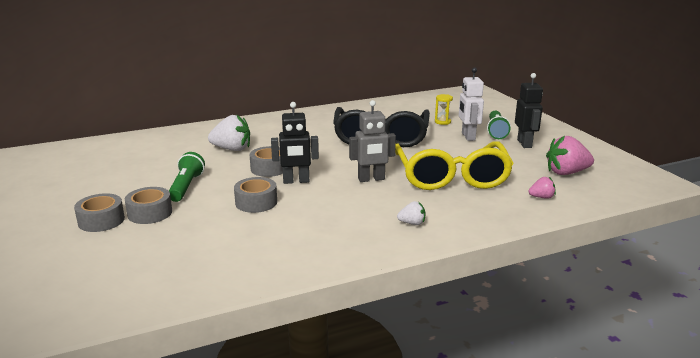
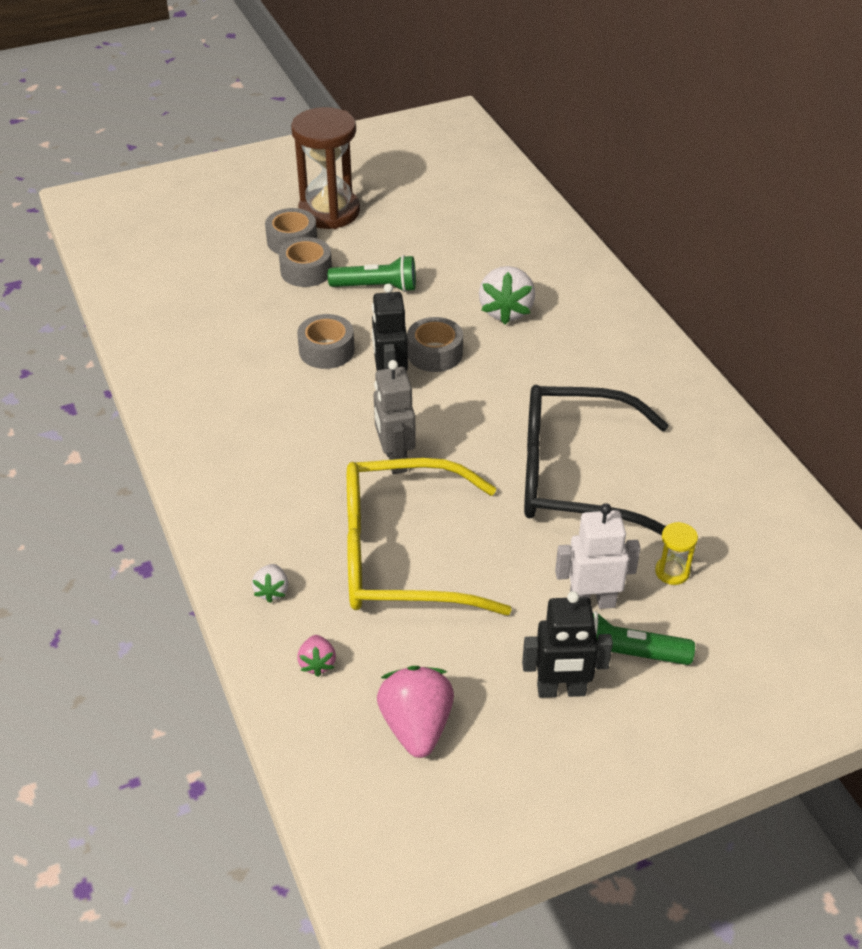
camera: 90 degrees right, 20 degrees up
white strawberry [397,201,426,225] -> white strawberry moved to [252,564,289,603]
none -> brown hourglass [291,107,360,229]

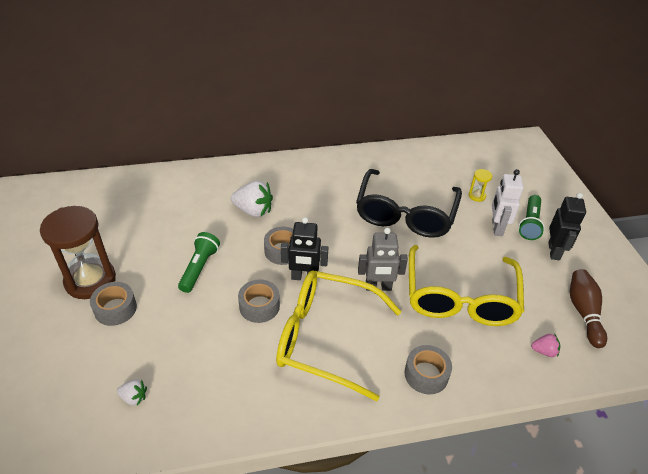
camera: 80 degrees left, 0 degrees up
white strawberry [252,564,289,603] -> white strawberry moved to [117,379,147,406]
grey tape [279,237,332,287] -> grey tape moved to [405,345,452,394]
pink strawberry [377,666,454,758] -> brown bowling pin [570,269,607,348]
none -> yellow glasses [276,271,402,401]

